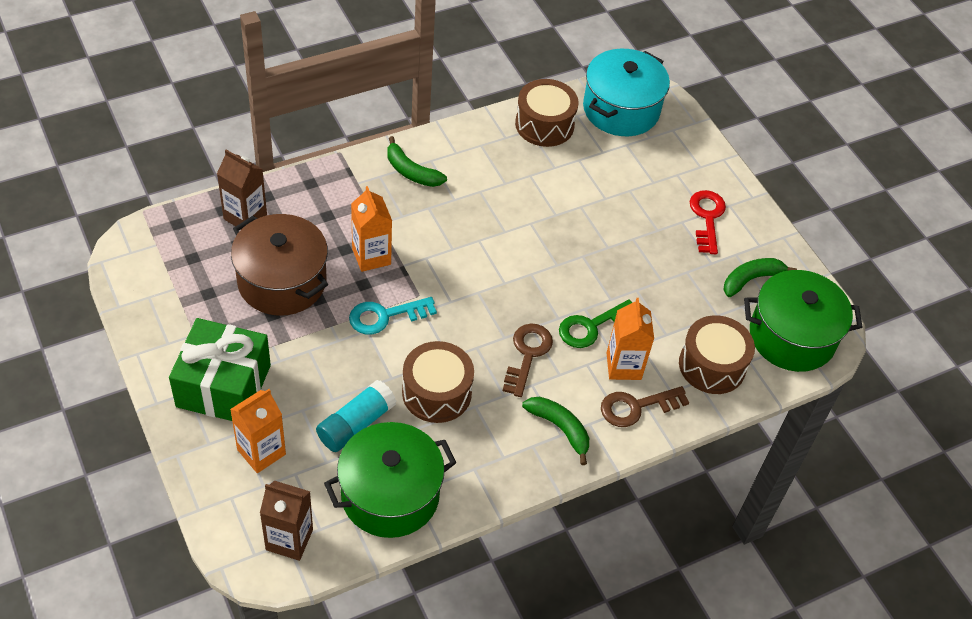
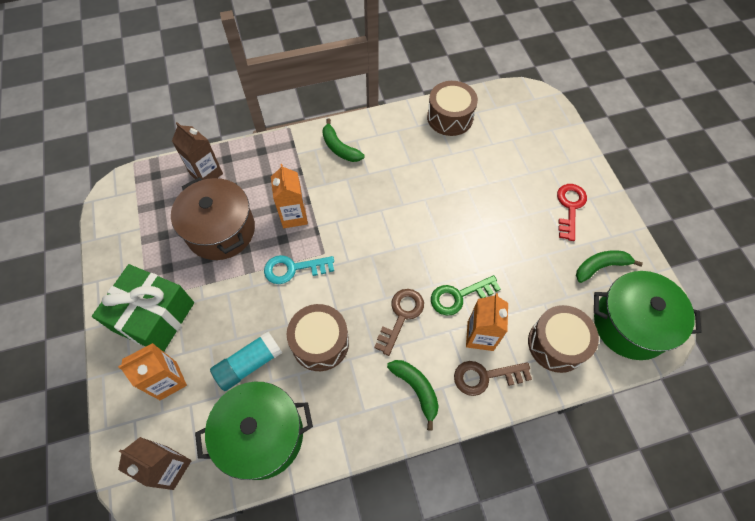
camera: 15 degrees right, 10 degrees up
turquoise pot [583,49,670,136] -> none

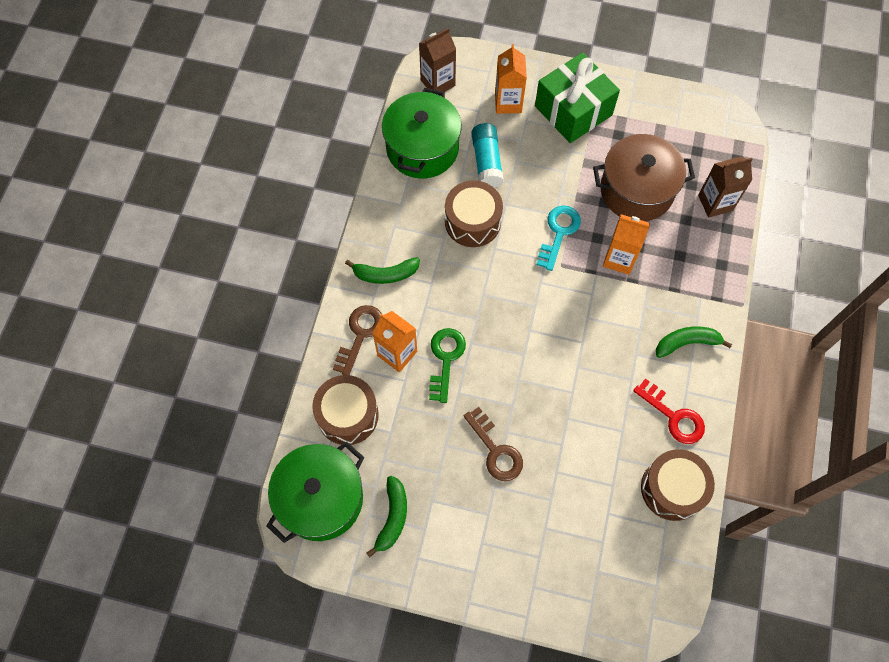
camera: 120 degrees right, 5 degrees up
brown key [374,289,424,356] -> brown key moved to [464,407,523,481]
red key [557,184,587,241] -> red key moved to [633,378,705,444]

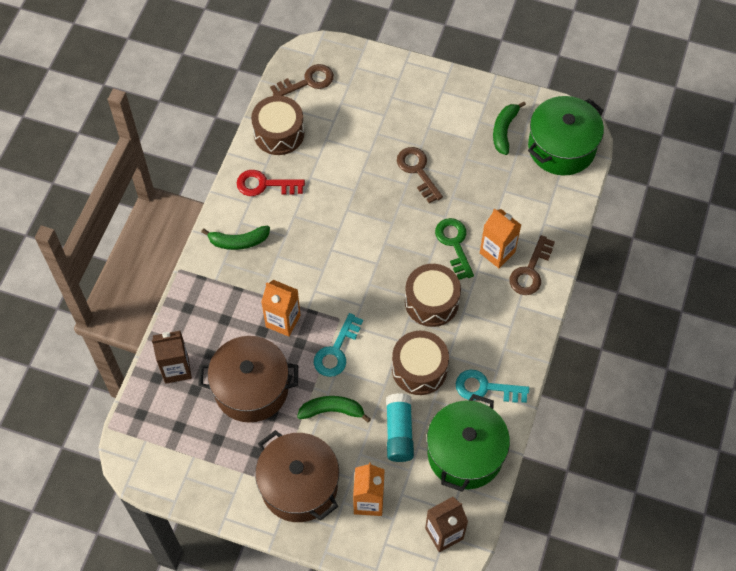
camera: 175 degrees left, 5 degrees down
brown drum [312,375,379,445] -> brown drum moved to [405,264,461,327]
green banana [345,257,420,284] -> green banana moved to [297,396,371,423]
green key [429,328,466,403] -> green key turned 150 degrees clockwise [435,218,474,280]
green gift [535,52,620,143] -> brown pot [255,430,339,522]
red key [633,378,705,444] -> red key turned 45 degrees counterclockwise [237,170,305,196]
none -> brown key [270,64,334,96]
none -> turquoise key [456,370,529,403]

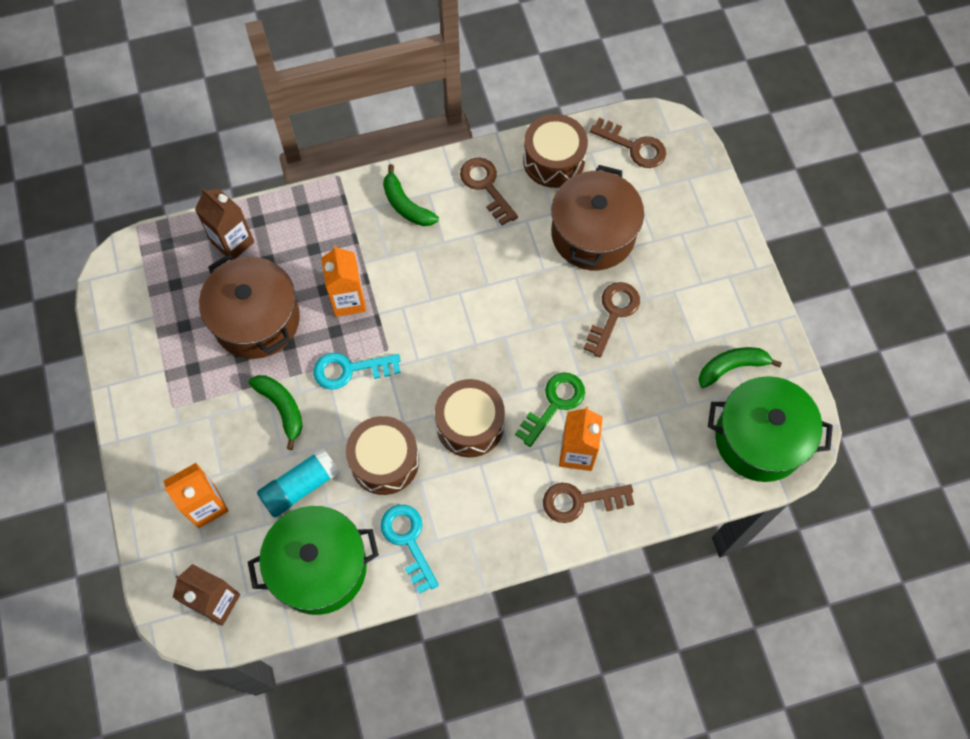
camera: 55 degrees right, 5 degrees up
red key [237,170,305,196] -> brown key [460,158,518,225]
brown pot [255,430,339,522] -> brown pot moved to [551,165,644,270]

